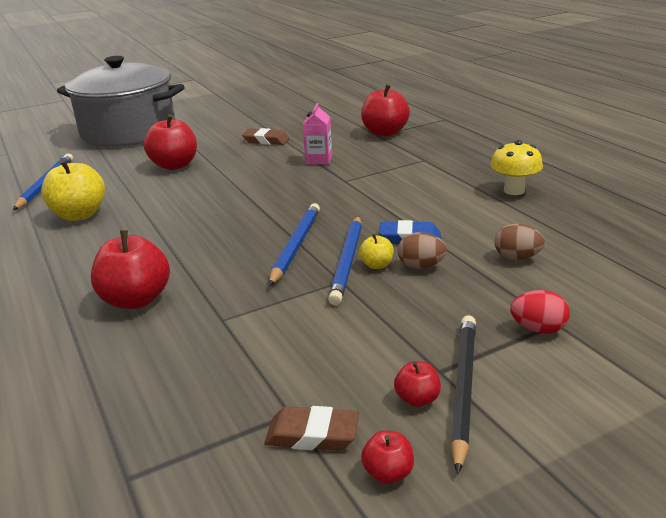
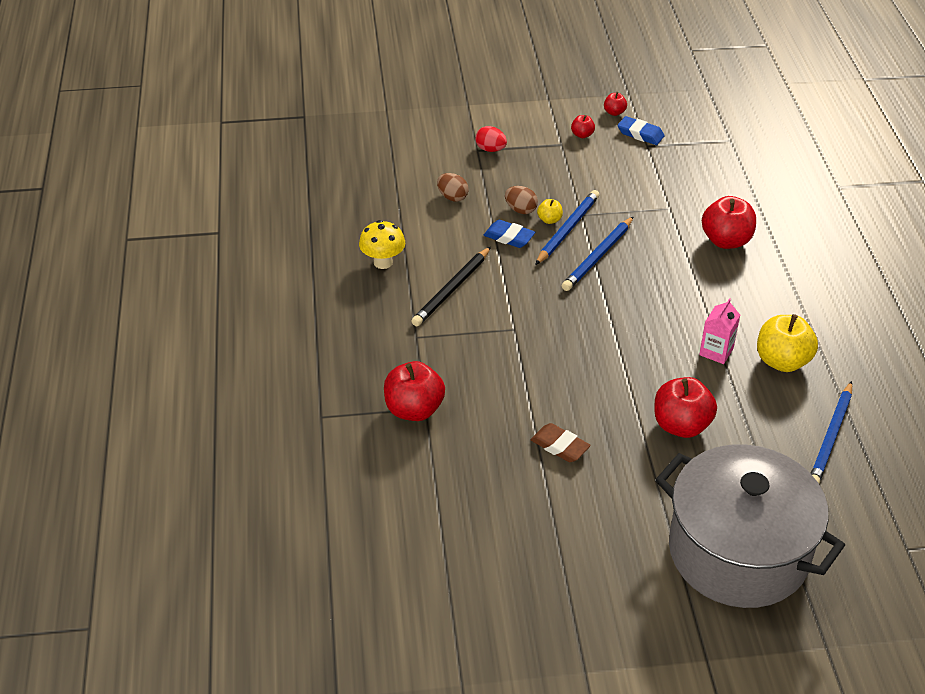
camera: 160 degrees left, 15 degrees up
brown eraser [264,406,359,451] -> blue eraser [618,116,665,145]
pink carton [303,103,332,165] -> pink carton moved to [699,298,740,364]
black pencil [450,315,476,474] -> black pencil moved to [411,247,491,326]

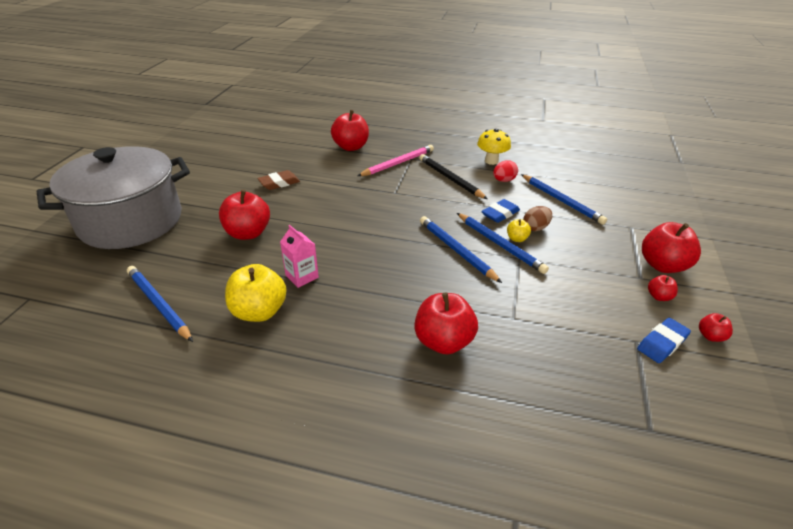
camera: 110 degrees right, 5 degrees down
brown egg [437,173,469,202] -> blue pencil [521,174,607,225]
red egg [475,126,507,152] -> red egg moved to [493,160,518,182]
none -> pink pencil [358,145,434,176]
none -> red apple [642,222,701,273]

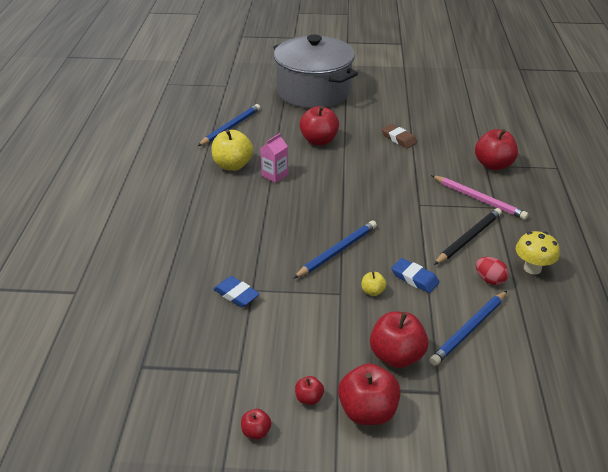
camera: 80 degrees right, 0 degrees up
red apple [414,292,478,354] -> red apple moved to [370,312,428,368]
blue pencil [457,213,549,274] -> none
brown egg [523,206,552,231] -> none
blue eraser [637,318,691,363] -> blue eraser moved to [214,276,260,307]

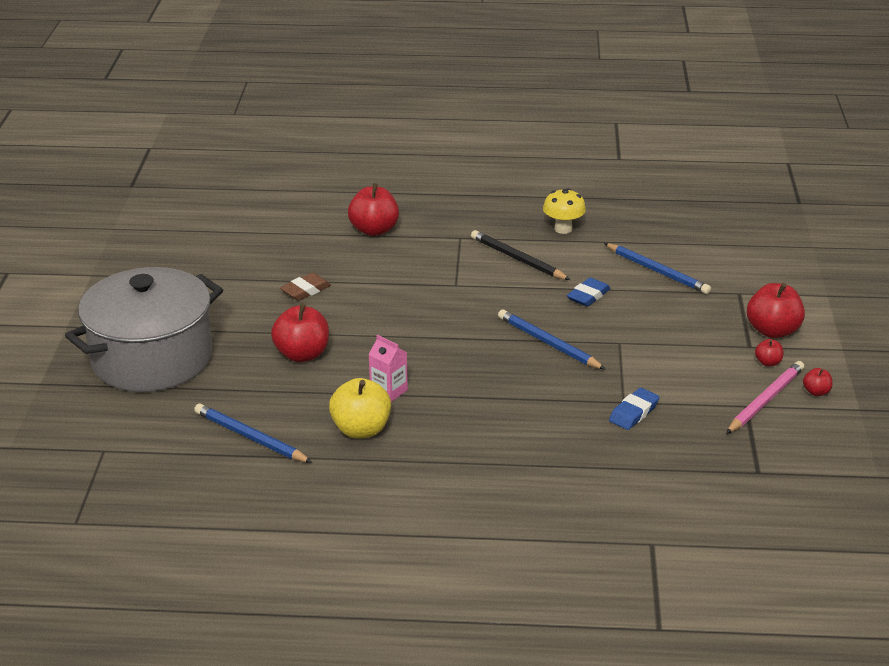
camera: 90 degrees left, 5 degrees down
yellow apple [362,272,387,296] -> none
red apple [370,312,428,368] -> none
pink pencil [431,175,528,220] -> pink pencil moved to [726,361,804,434]
red egg [476,257,509,285] -> none

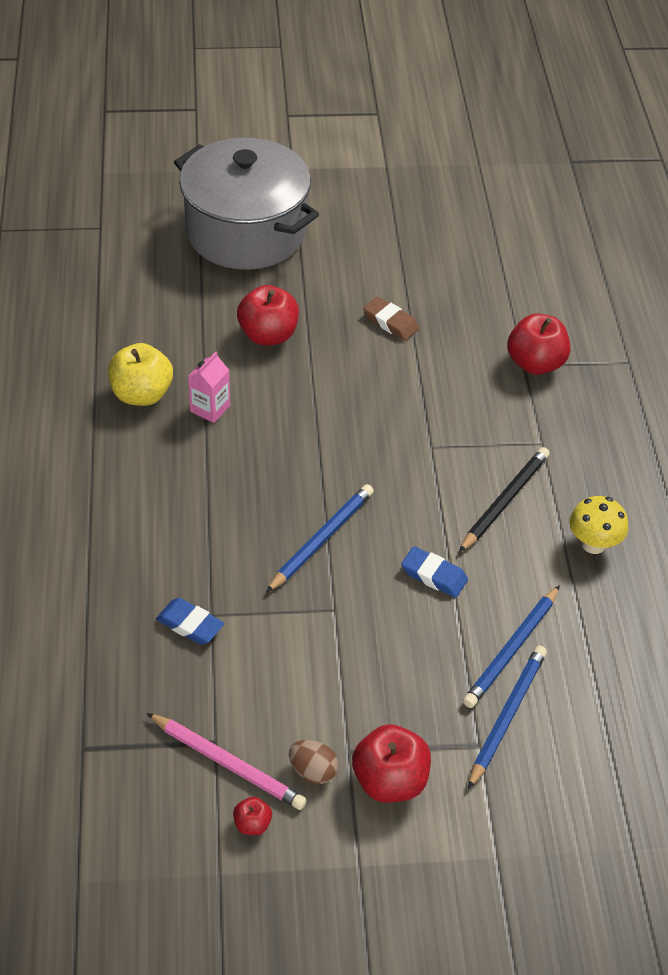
camera: 80 degrees right, 15 degrees up
blue pencil [194,403,312,463] -> blue pencil moved to [468,645,547,789]
red apple [755,339,783,366] -> brown egg [289,740,338,784]

